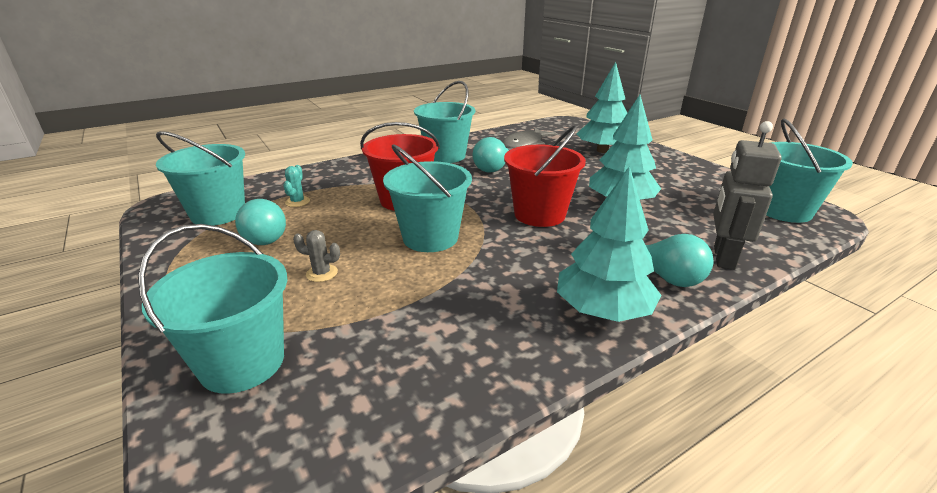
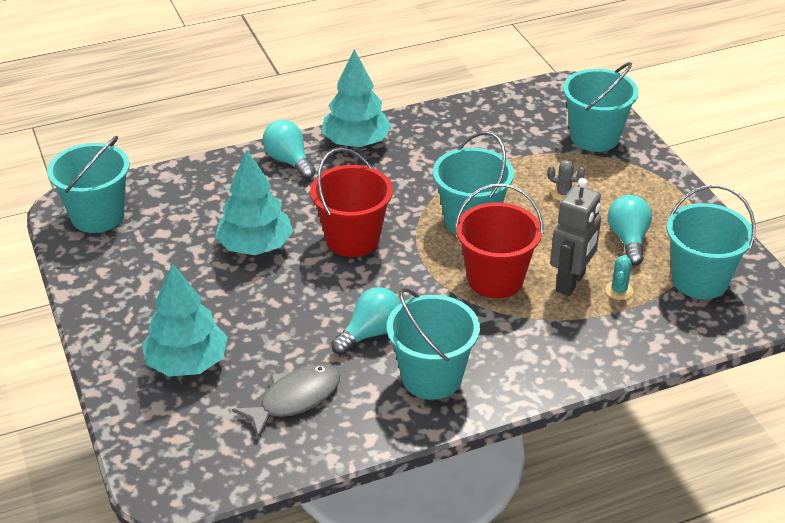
camera: 170 degrees left, 10 degrees up
grey robot [713,121,782,270] -> grey robot moved to [550,178,601,296]

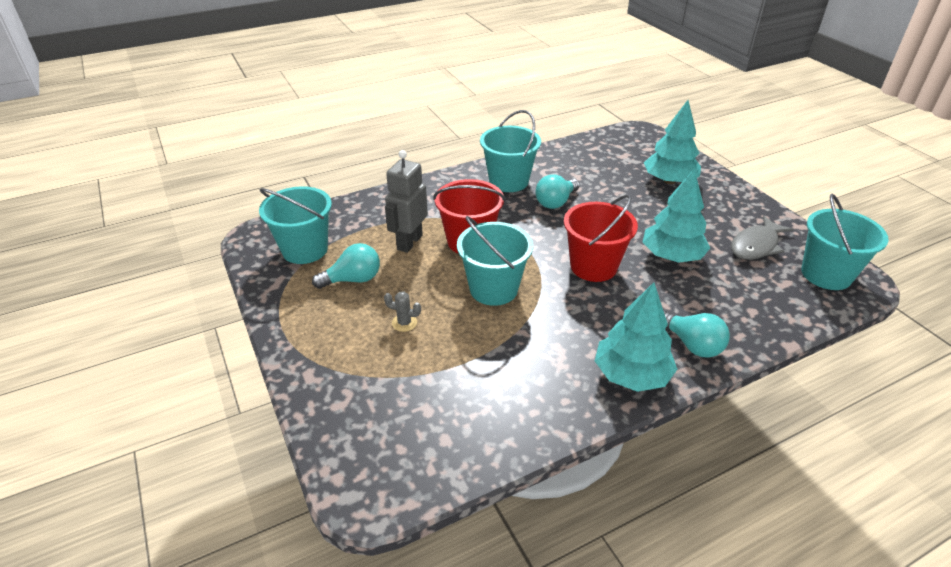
camera: 175 degrees right, 0 degrees up
grey fish [232,364,340,438] -> grey fish moved to [731,216,794,260]
turquoise bucket [563,62,639,152] -> none
turquoise cactus [605,255,633,300] -> none
turquoise light bulb [608,195,652,266] -> turquoise light bulb turned 105 degrees counterclockwise [312,243,380,289]

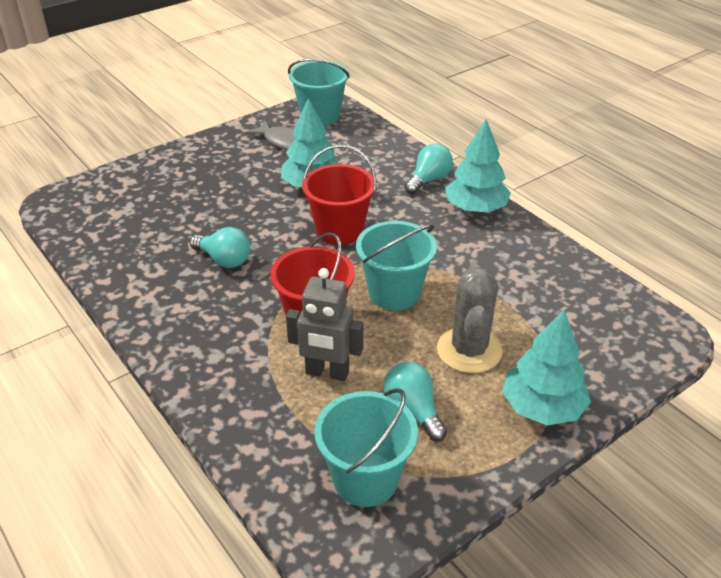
camera: 100 degrees left, 0 degrees up
grey cactus [384,291,421,332] -> grey cactus [437,264,503,373], size x2.35
turquoise bucket [480,110,541,192] -> none
turquoise tree [644,100,701,184] -> turquoise tree moved to [502,310,591,426]

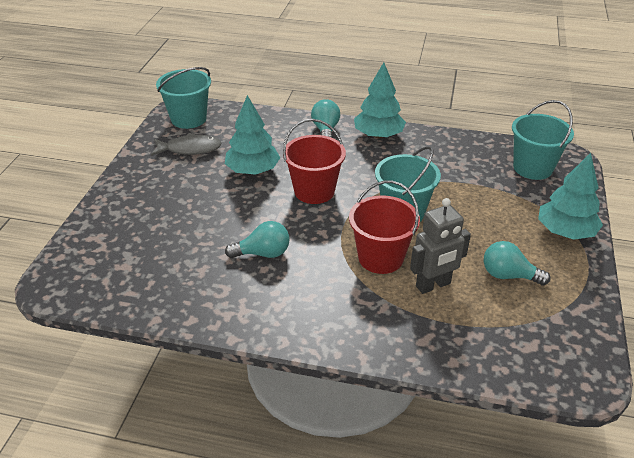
camera: 40 degrees left, 0 degrees up
turquoise bucket [314,388,418,507] -> turquoise bucket moved to [512,100,574,180]
grey cactus [437,264,503,373] -> none

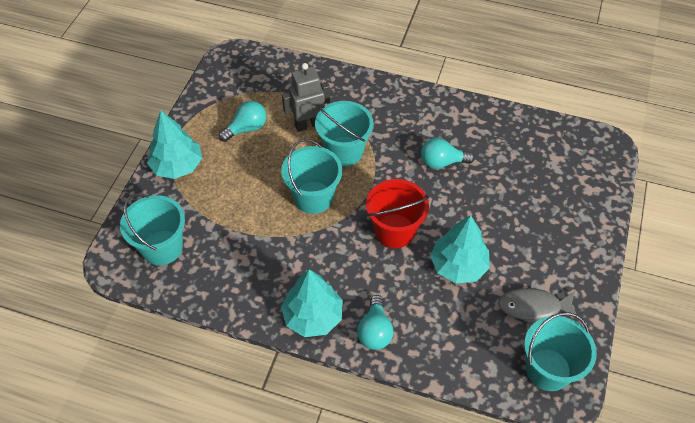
camera: 175 degrees left, 15 degrees up
red bucket [349,181,420,274] -> turquoise bucket [315,101,374,166]
turquoise light bulb [484,241,551,286] -> turquoise light bulb turned 60 degrees counterclockwise [219,101,267,142]

